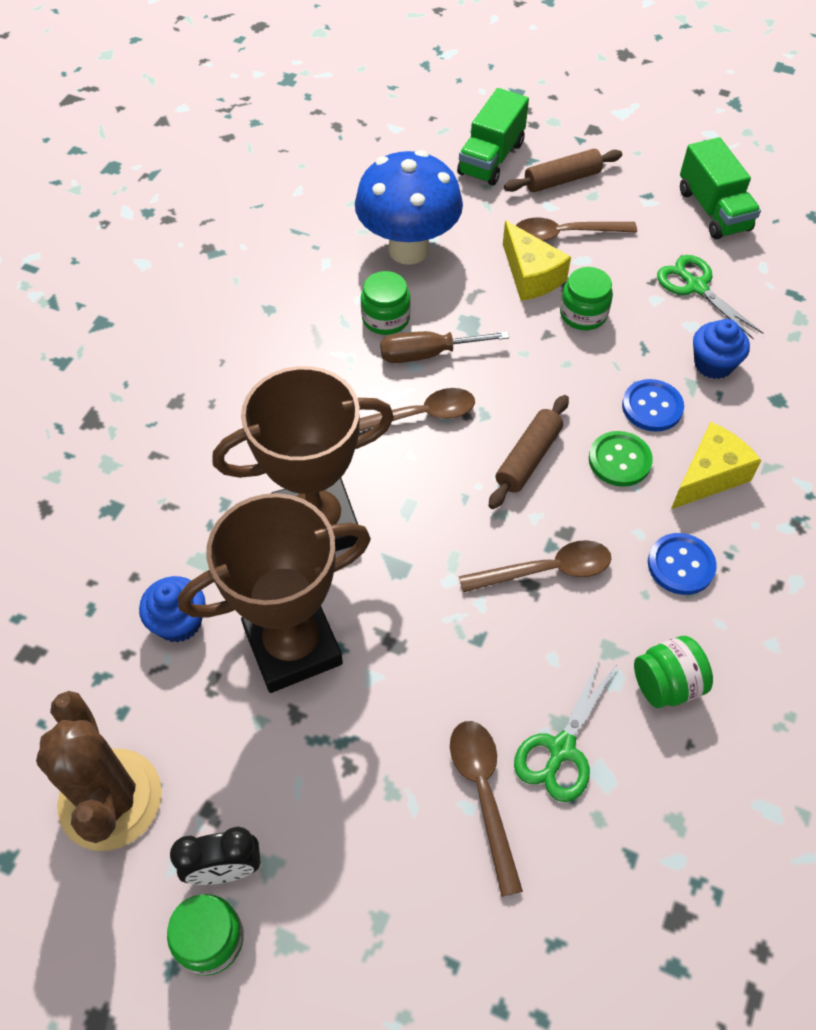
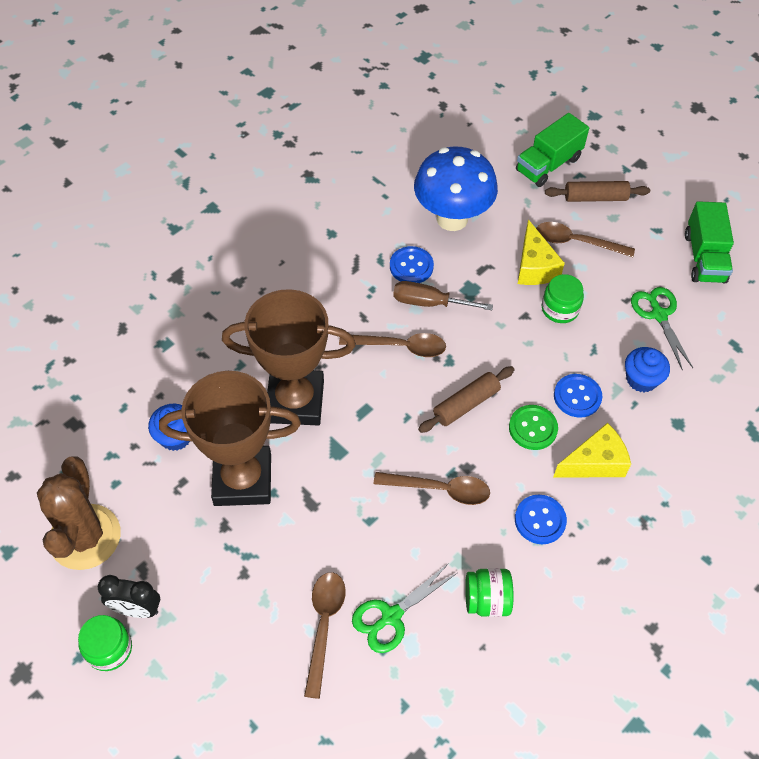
camera: 20 degrees right, 0 degrees up
green jar [361,271,411,335] -> blue button [390,246,434,283]

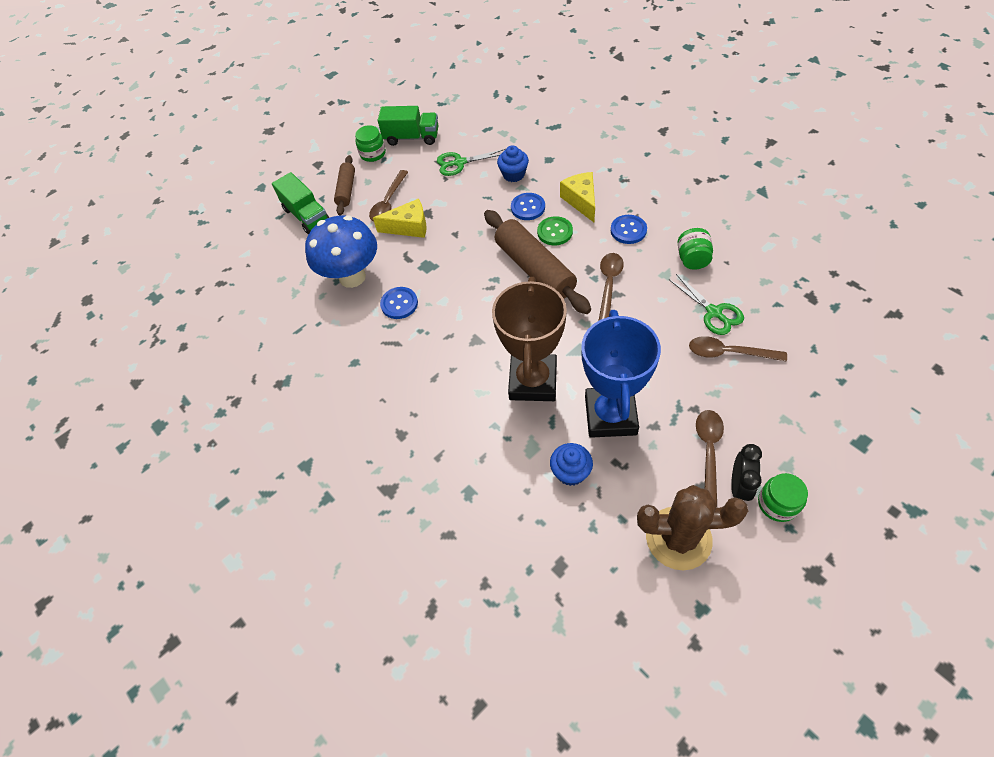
camera: 80 degrees left, 0 degrees up
brown trophy [159,371,301,506] -> blue trophy [581,310,661,438]
brown spoon [339,333,446,357] -> brown spoon moved to [696,410,724,503]
brown screwdriver [393,281,493,310] -> none
brown rolling pin [418,366,514,433] -> brown rolling pin [484,210,591,314], size x1.79
green jar [542,274,584,323] -> green jar moved to [355,125,386,162]

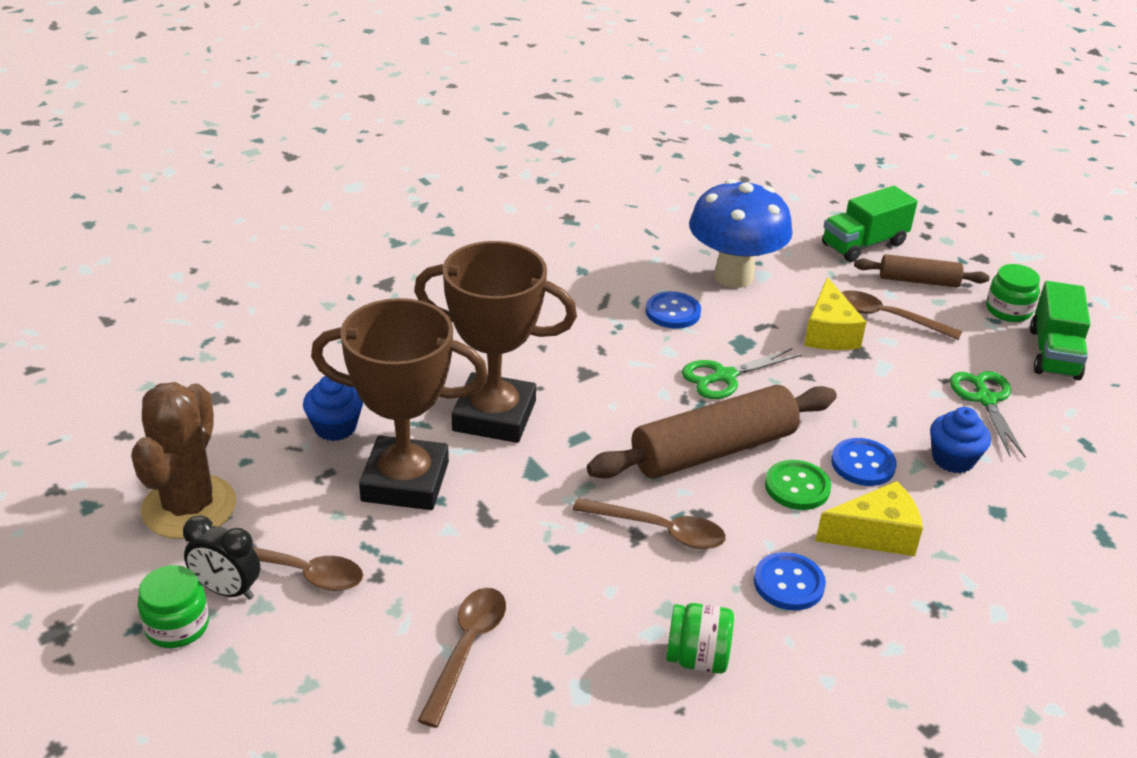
camera: 90 degrees right, 20 degrees down
blue trophy [581,310,661,438] -> brown trophy [311,298,488,510]
green scissors [668,274,744,335] -> green scissors moved to [682,348,801,399]

